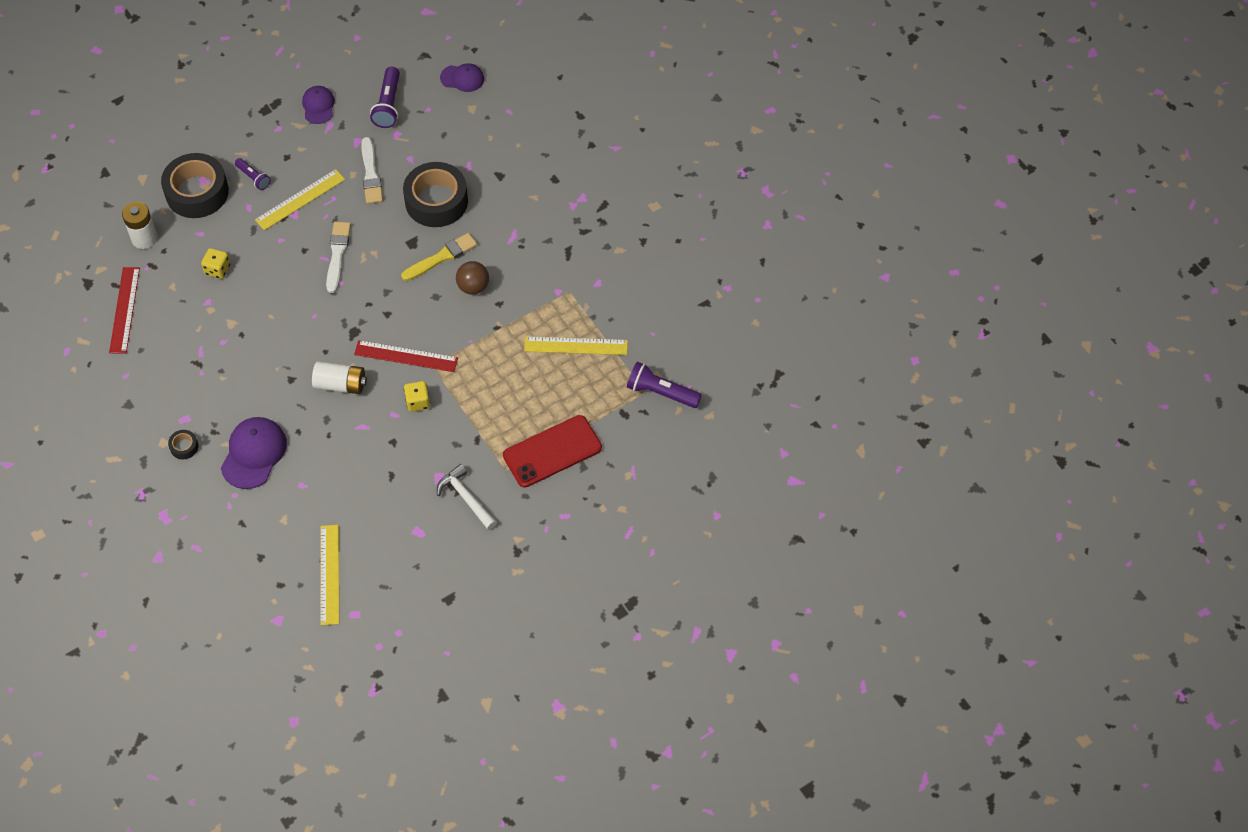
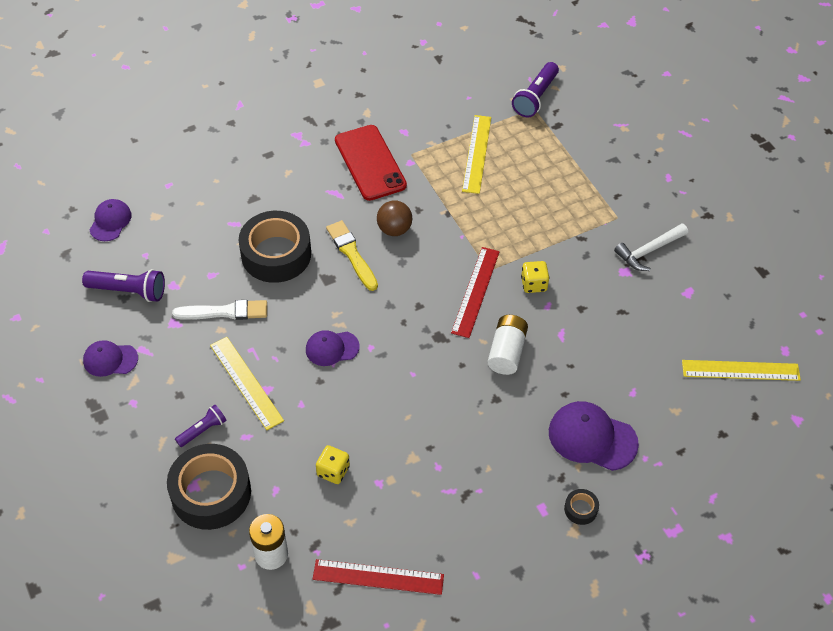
camera: 85 degrees left, 5 degrees down
white brush [326,222,351,293] -> purple cap [306,330,360,366]
red phone [503,415,602,488] -> red phone moved to [335,125,407,201]

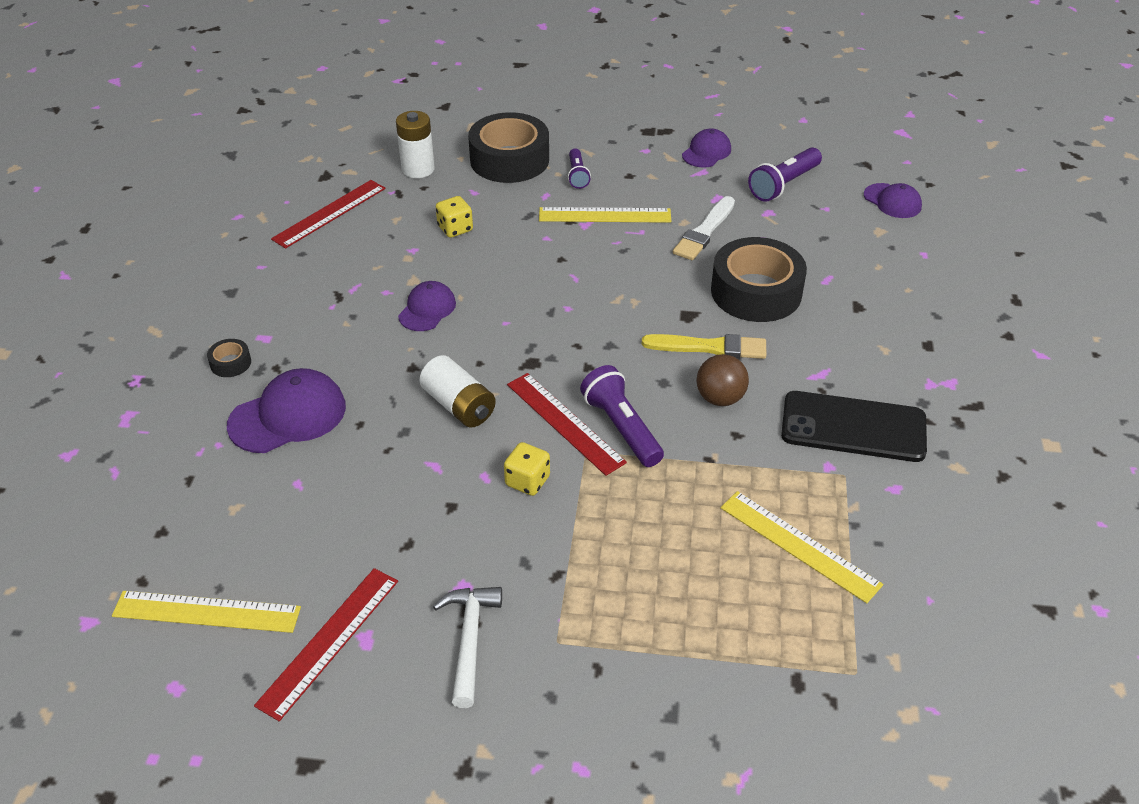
camera: 125 degrees right, 10 degrees down
purple cap [306,330,360,366] -> purple cap moved to [398,281,456,331]
red phone [335,125,407,201] -> black phone [781,391,927,462]
purple flashlight [512,62,559,118] -> purple flashlight moved to [580,365,664,467]
yellow ruler [682,360,801,381] -> yellow ruler turned 60 degrees clockwise [112,591,301,633]
none -> red ruler [254,568,398,721]

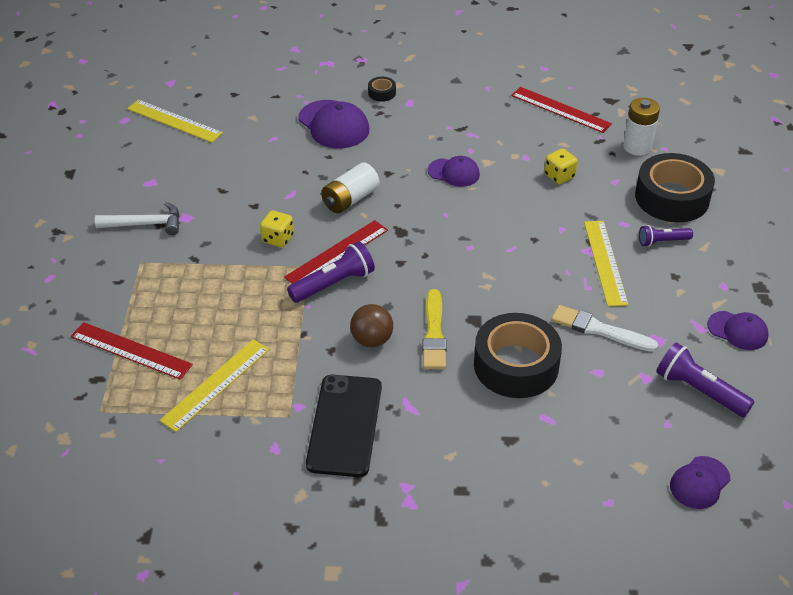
camera: 85 degrees right, 0 degrees up
yellow ruler [112,591,301,633] -> yellow ruler turned 60 degrees counterclockwise [127,100,223,143]
red ruler [254,568,398,721] -> red ruler moved to [71,322,193,380]

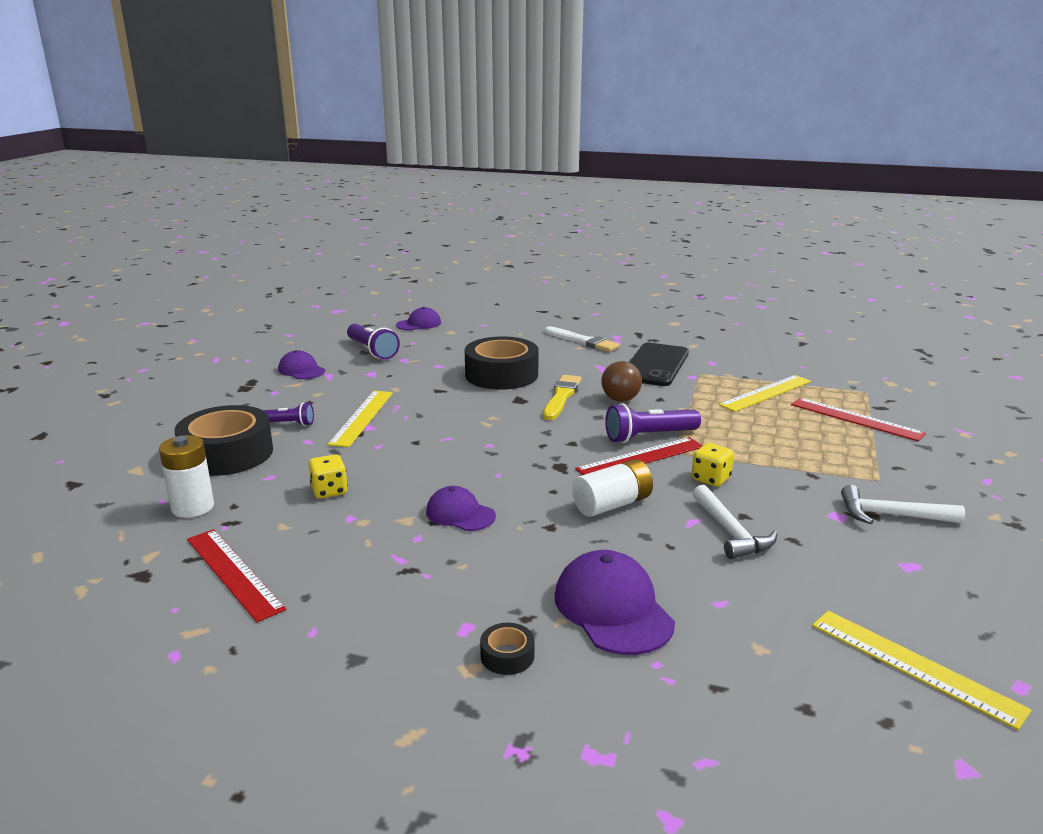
camera: 165 degrees left, 20 degrees down
white brush [551,305,658,352] -> white brush moved to [545,326,620,352]
none -> white hammer [693,485,777,559]

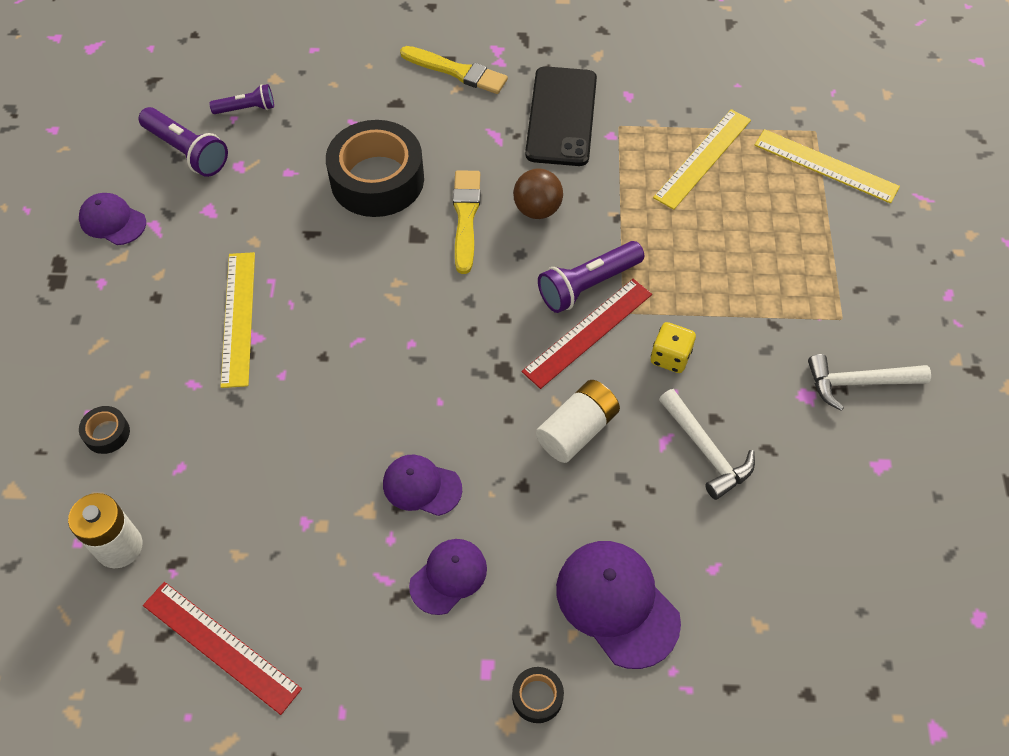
camera: 15 degrees left, 35 degrees up
black tape [174,405,273,476] -> black tape [79,406,130,454], size x0.42
purple flashlight [263,402,314,426] -> purple flashlight moved to [209,84,274,114]
yellow dice [308,454,348,499] -> none
purple cap [396,307,441,330] -> purple cap moved to [409,539,487,615]
white brush [545,326,620,352] -> yellow brush [400,46,508,94]
red ruler [791,398,926,441] -> none
yellow ruler [812,611,1032,730] -> yellow ruler moved to [754,129,900,204]

